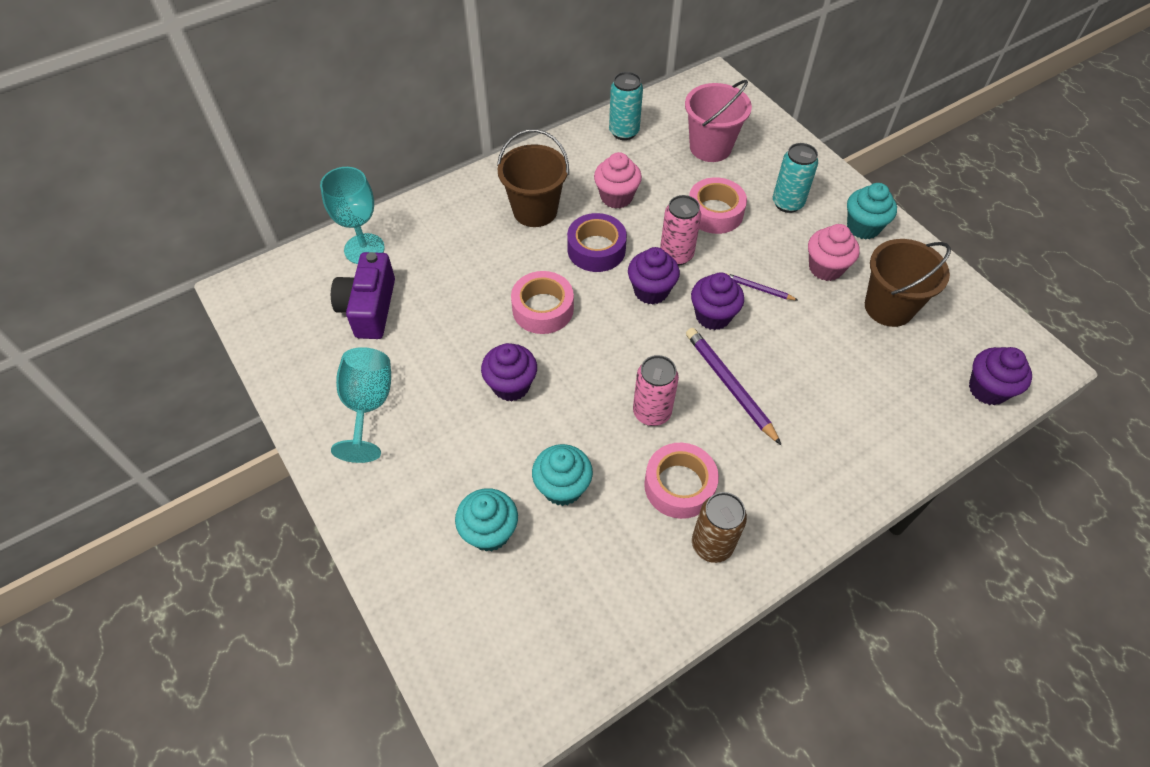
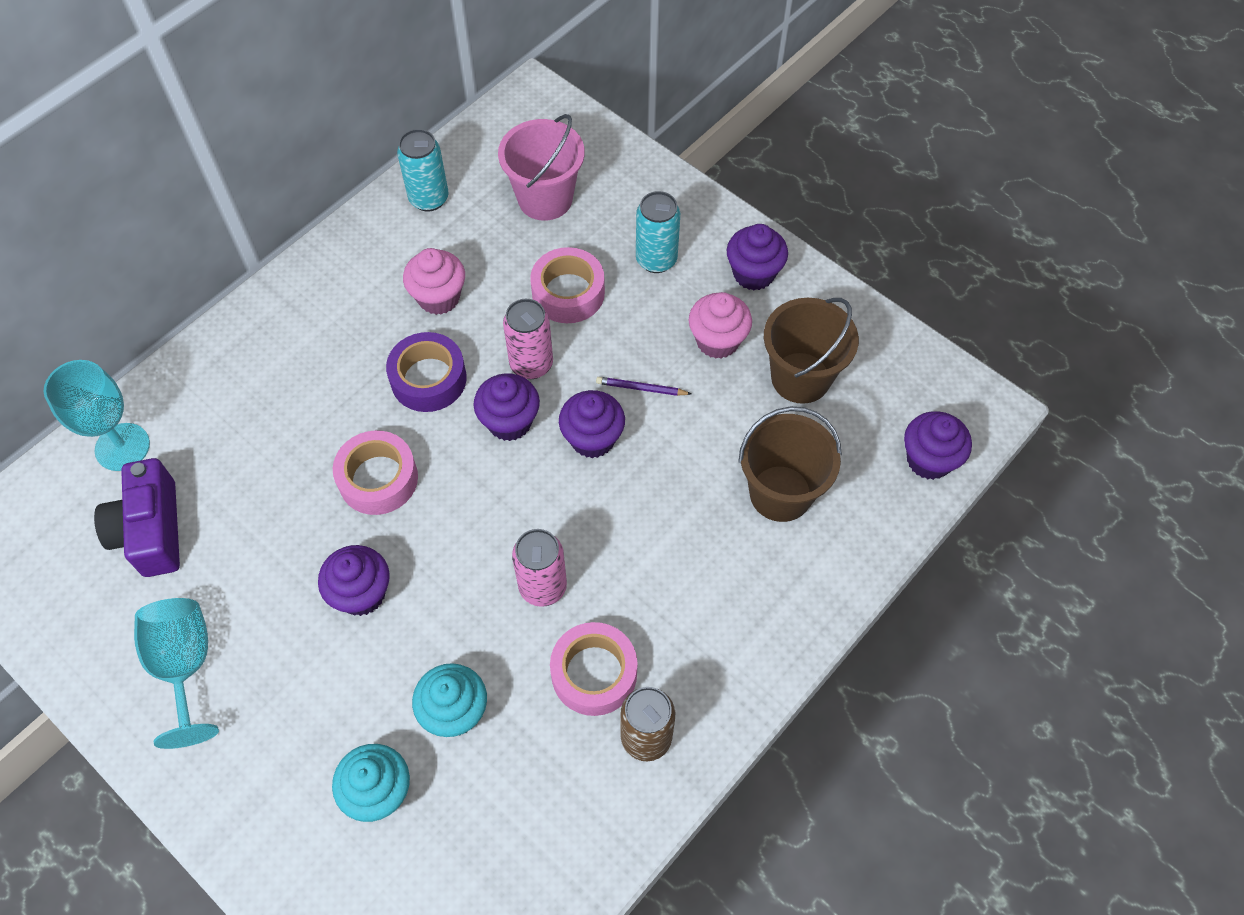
camera: 15 degrees left, 5 degrees up
brown bucket [497,129,569,227] -> brown bucket moved to [738,406,842,522]
purple pencil [686,328,781,445] -> none
turquoise cupcake [847,183,897,239] -> purple cupcake [727,224,788,290]

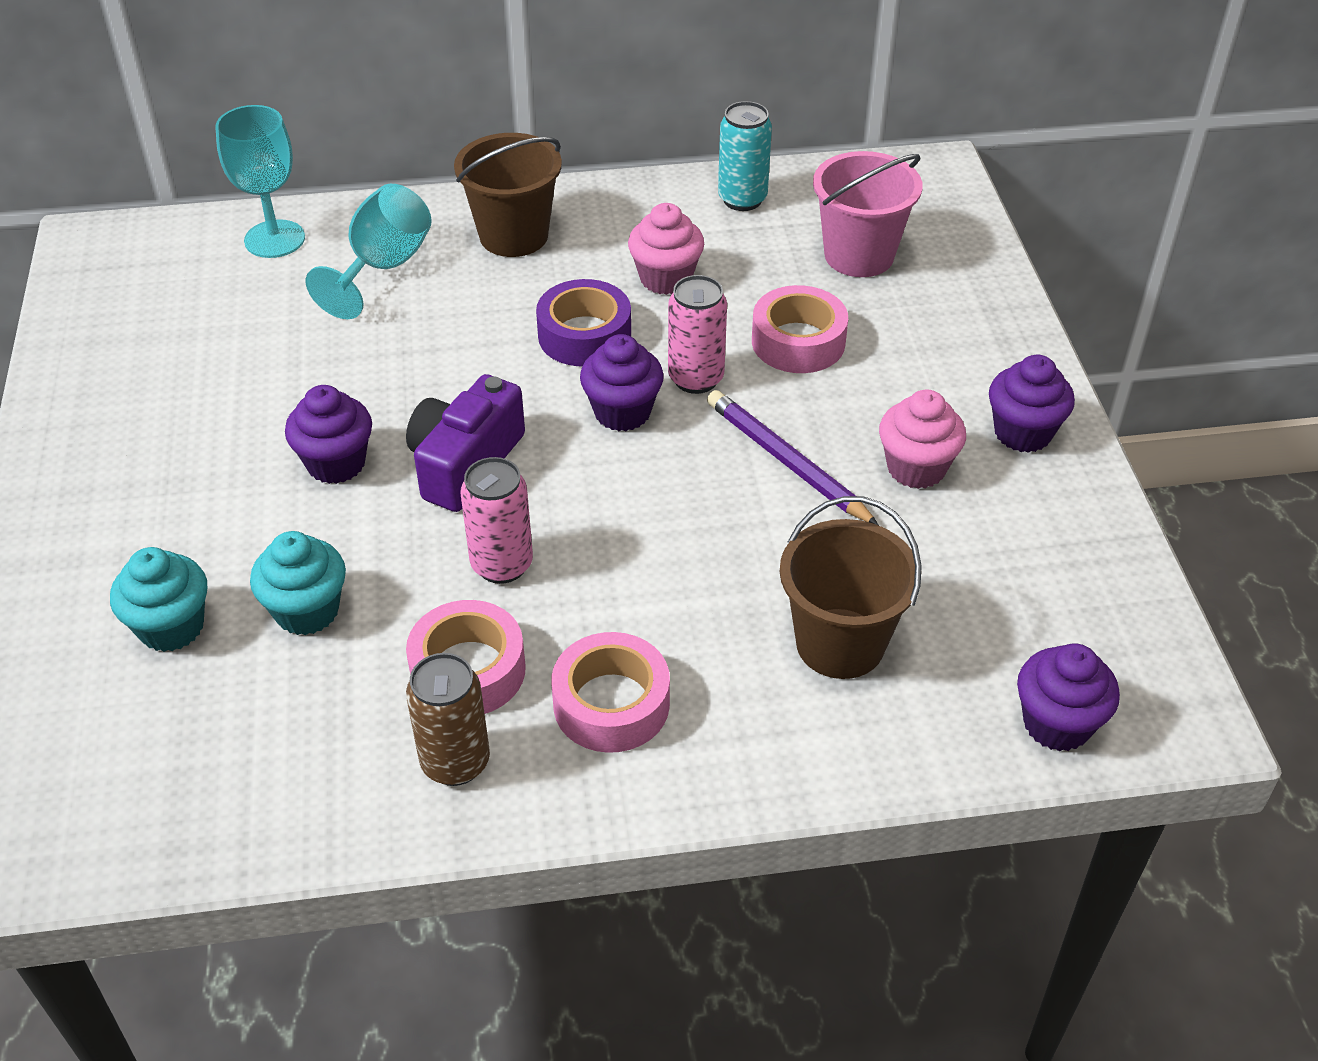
camera: 40 degrees right, 15 degrees down
purple camera [94,458,180,577] -> purple camera moved to [406,374,525,512]
turquoise goblet [134,598,219,749] -> turquoise goblet moved to [306,184,432,319]
pink tape [333,430,418,515] -> pink tape moved to [551,632,670,753]
purple cupcake [559,390,625,458] -> none
purple pencil [596,377,691,396] -> purple pencil [707,390,879,526], size x1.87
turquoise can [636,191,680,273] -> none
brown bucket [764,298,859,404] -> brown bucket moved to [454,133,562,257]

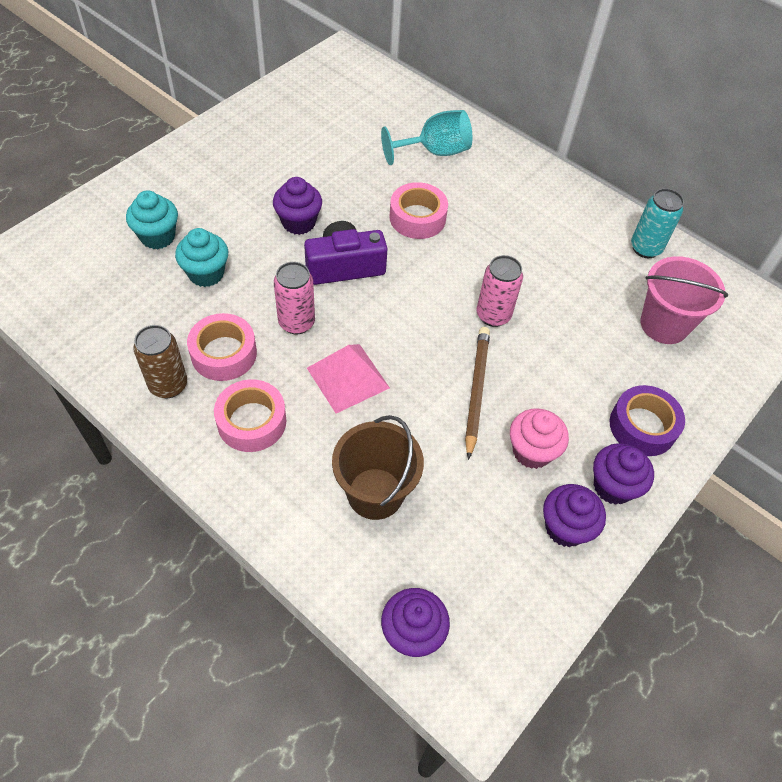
camera: 45 degrees right, 10 degrees up
turquoise goblet [215,105,305,258] -> none
brown bucket [454,133,562,257] -> none
purple tape [536,279,631,366] -> purple tape moved to [610,385,685,456]
purple cupcake [580,334,664,431] -> purple cupcake moved to [543,484,606,547]
pink cupcake [628,203,704,295] -> none
purple pencil [707,390,879,526] -> brown pencil [465,327,490,460]
pink tape [752,285,848,373] -> pink tape moved to [389,182,448,239]
none -> pink pyramid [307,344,390,414]

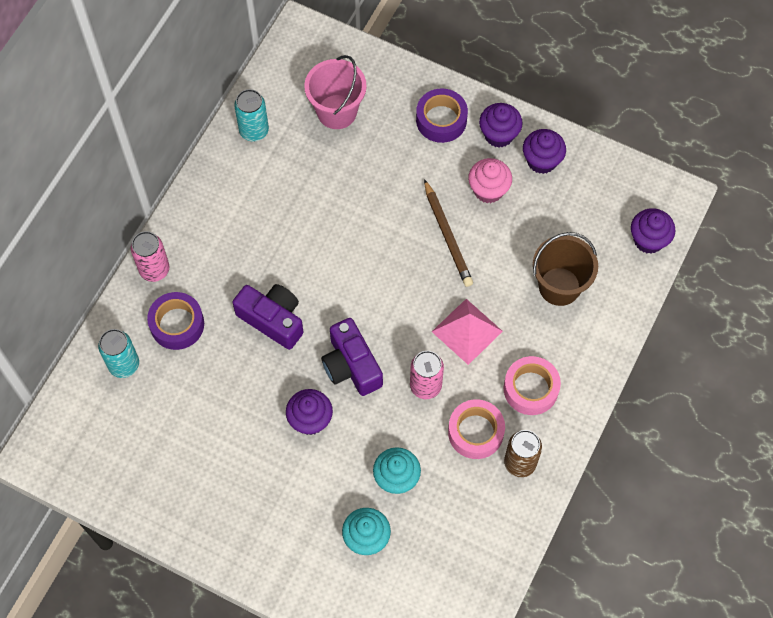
camera: 100 degrees left, 10 degrees up
turquoise goblet [381,110,473,165] -> purple tape [147,292,204,350]
pink tape [389,182,448,239] -> purple camera [233,284,304,350]
brown pencil [465,327,490,460] -> brown pencil turned 105 degrees counterclockwise [424,179,473,287]
pink can [477,255,523,327] -> pink can moved to [131,231,170,282]
none -> turquoise can [98,329,139,378]

